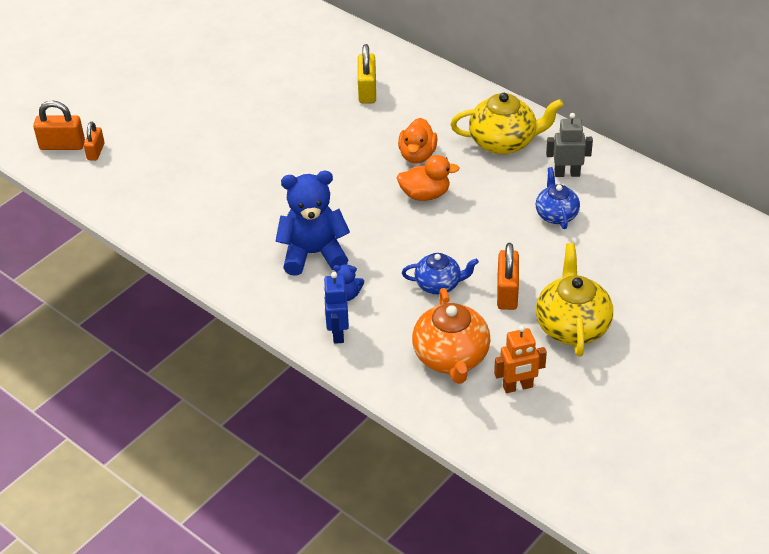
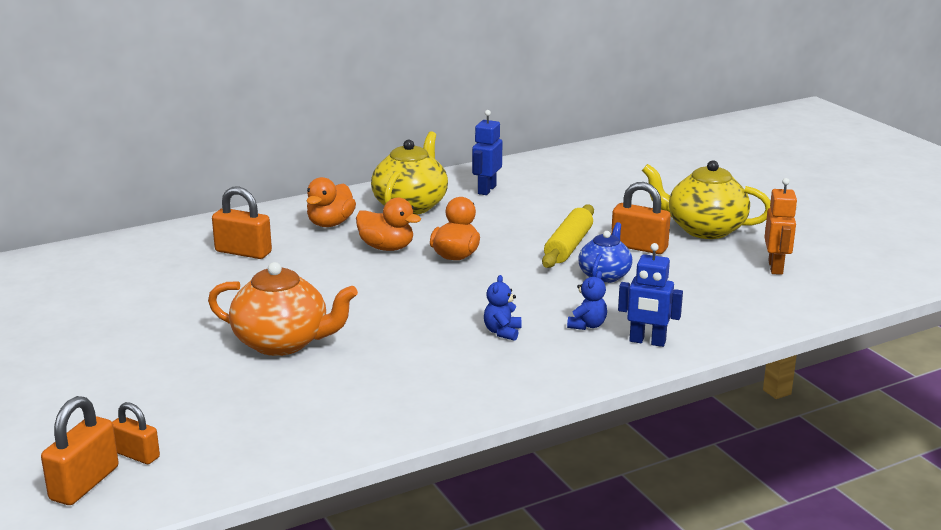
camera: 70 degrees left, 20 degrees down
blue teddy bear [275,171,350,276] -> blue teddy bear [484,275,522,341], size x0.45
yellow padlock [358,44,376,104] -> orange padlock [212,186,272,259]
orange teapot [412,288,491,384] -> orange teapot moved to [208,262,358,356]
blue teapot [536,167,580,229] -> none
grey robot [546,113,593,177] -> blue robot [472,110,502,195]
none -> orange duck [306,177,356,227]
none -> yellow rolling pin [542,204,594,268]

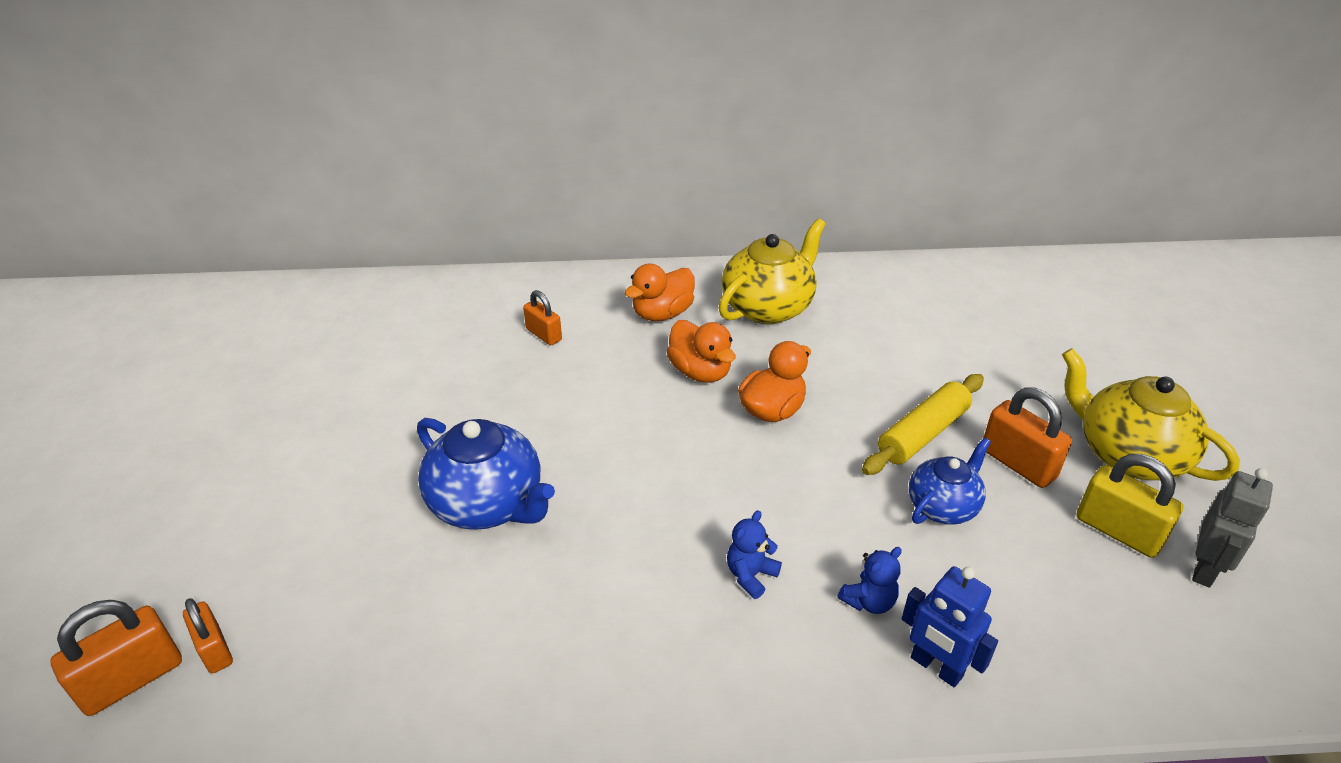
camera: 25 degrees right, 15 degrees up
orange teapot [208,262,358,356] -> blue teapot [417,418,555,530]
orange padlock [212,186,272,259] -> orange padlock [523,290,562,345], size x0.64
blue robot [472,110,502,195] -> none
orange robot [764,178,798,275] -> grey robot [1192,468,1273,588]
none -> yellow padlock [1076,454,1184,558]

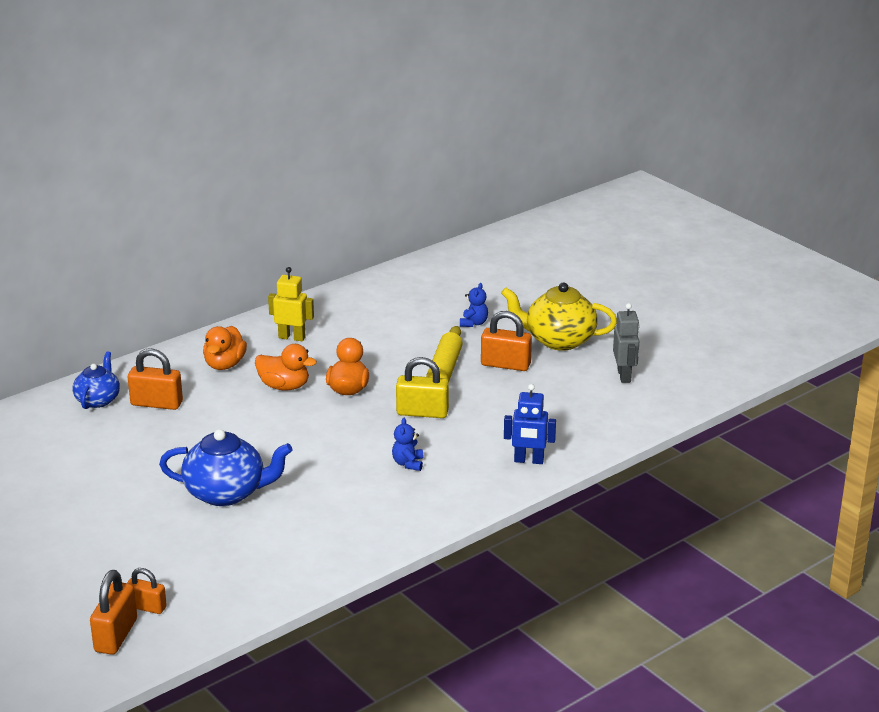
camera: 35 degrees left, 10 degrees down
orange padlock [523,290,562,345] -> orange padlock [128,348,183,410], size x1.56
yellow teapot [719,218,826,324] -> yellow robot [268,267,314,341]
blue teddy bear [837,547,902,614] -> blue teddy bear moved to [460,283,488,327]
blue teapot [909,437,991,525] -> blue teapot moved to [72,351,120,409]
yellow padlock [1076,454,1184,558] -> yellow padlock moved to [396,357,449,418]

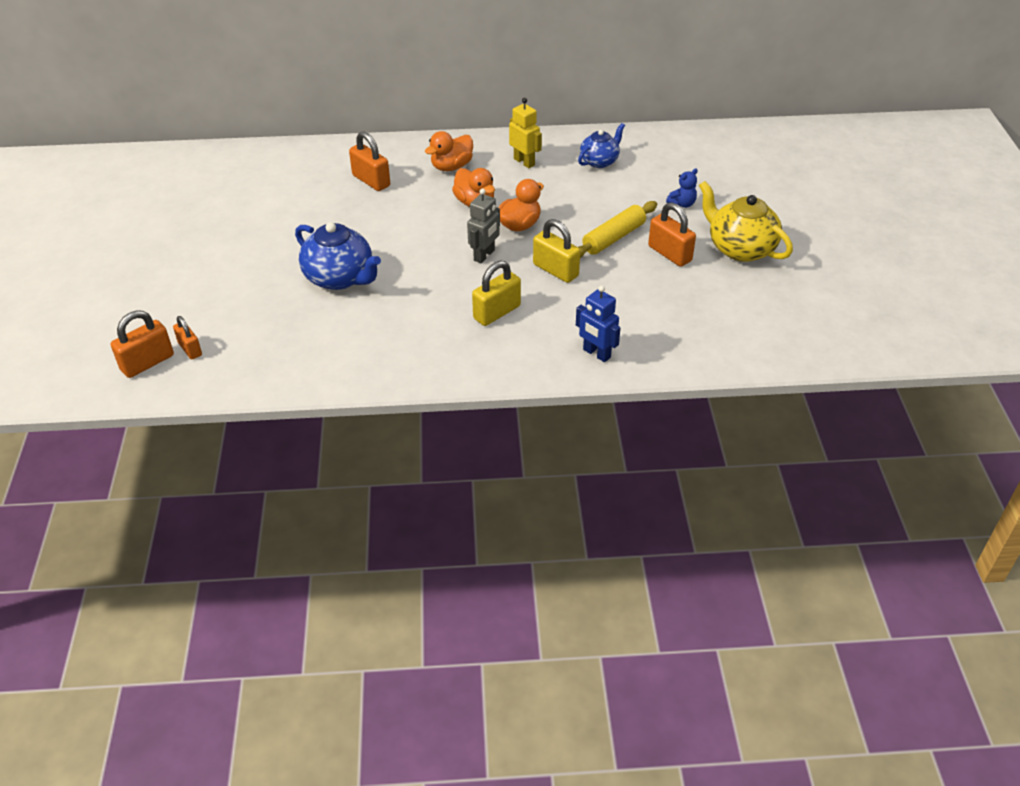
camera: 35 degrees right, 15 degrees up
blue teapot [72,351,120,409] -> blue teapot moved to [578,123,625,168]
blue teddy bear [392,418,424,471] -> yellow padlock [472,261,521,326]
grey robot [613,303,640,383] -> grey robot moved to [467,189,500,263]

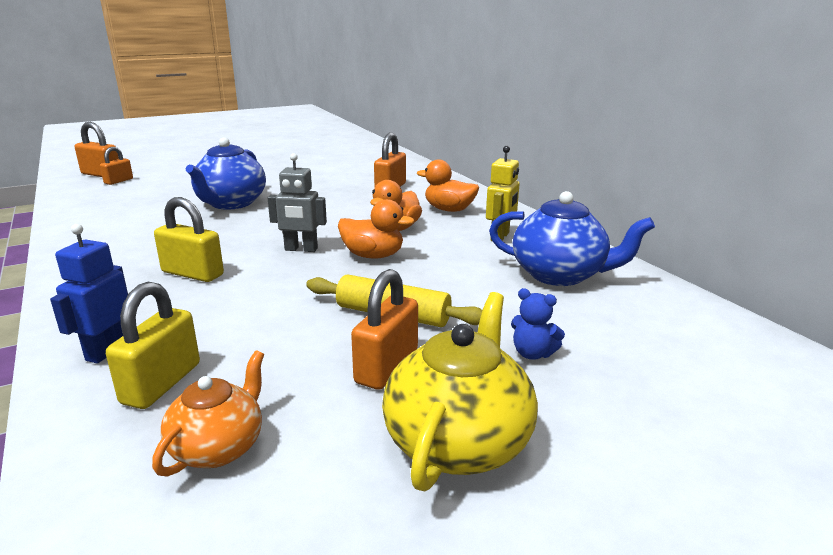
camera: 65 degrees right, 20 degrees down
yellow padlock [533,219,580,283] -> yellow padlock moved to [106,282,200,409]
blue teapot [578,123,625,168] -> blue teapot [489,191,655,286], size x1.61
none -> orange teapot [152,350,264,477]

